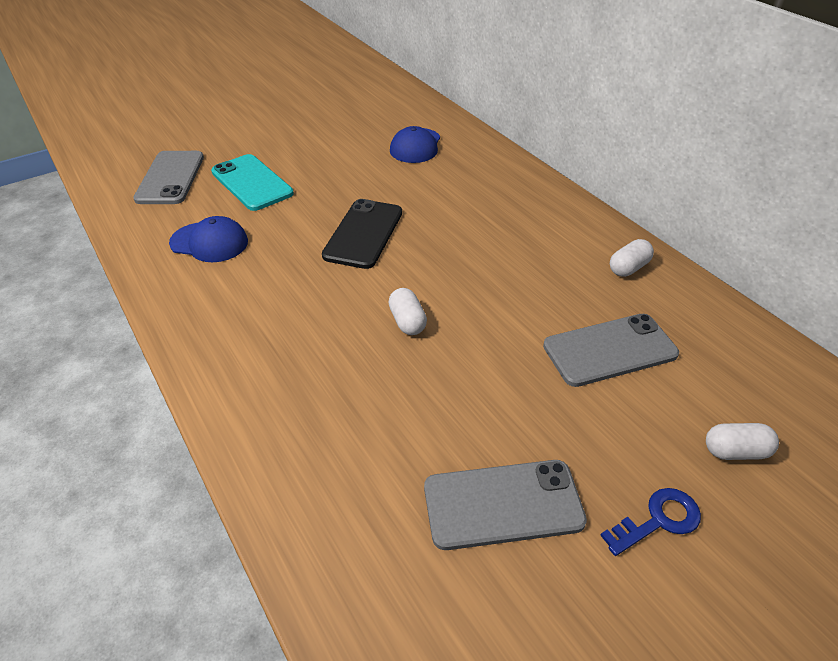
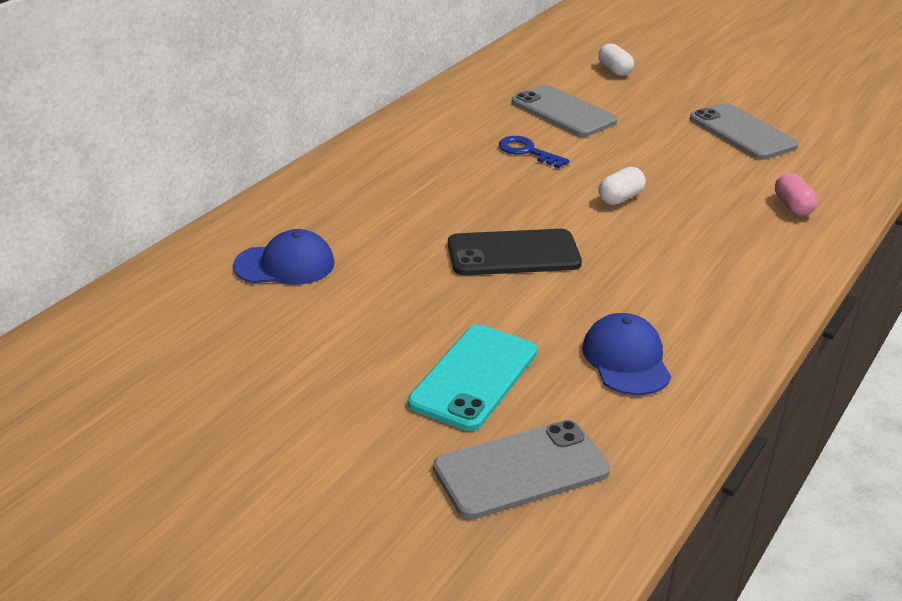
camera: 115 degrees left, 10 degrees down
blue key [600,488,701,556] -> blue key moved to [499,136,569,168]
white capsule [610,239,654,277] -> none
none -> pink capsule [775,173,818,216]

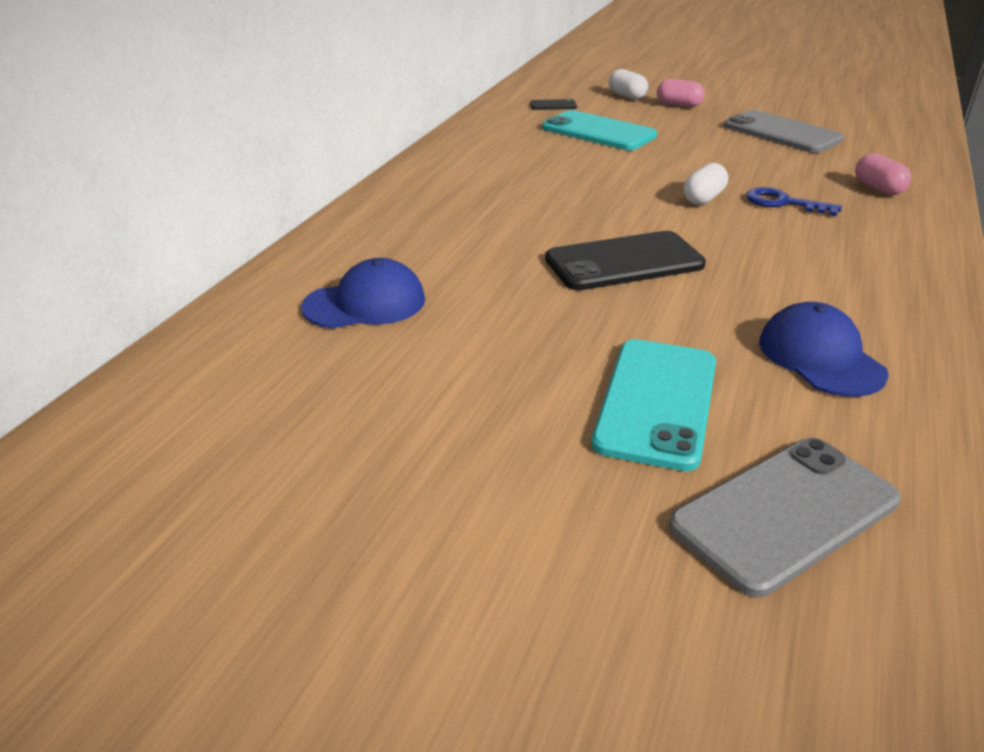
camera: 10 degrees left, 0 degrees up
blue key [499,136,569,168] -> blue key moved to [746,187,842,216]
grey phone [512,85,617,137] -> turquoise phone [542,110,657,150]
none -> black phone [530,99,577,110]
none -> pink capsule [657,79,705,107]

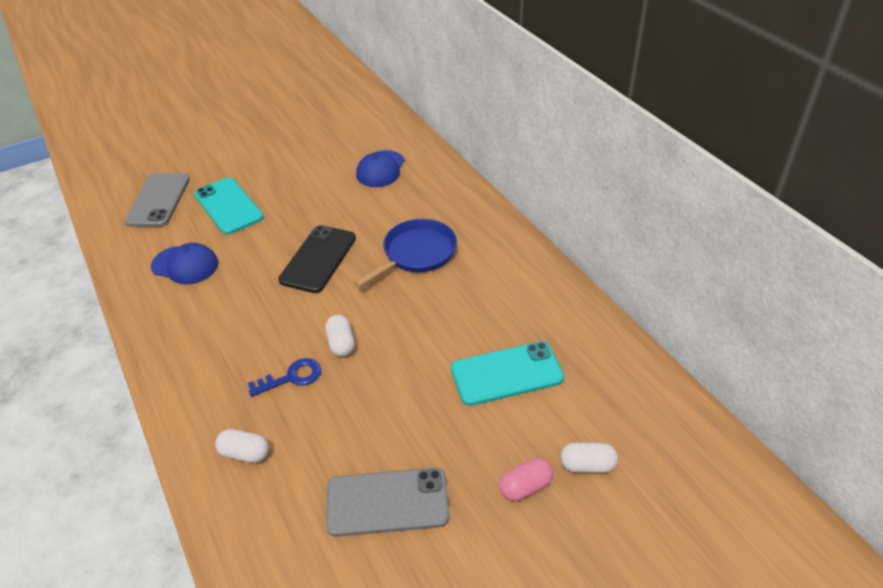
camera: 130 degrees right, 10 degrees up
black phone [530,99,577,110] -> none
pink capsule [855,153,911,195] -> white capsule [215,429,269,463]
none -> blue pan [354,219,457,287]

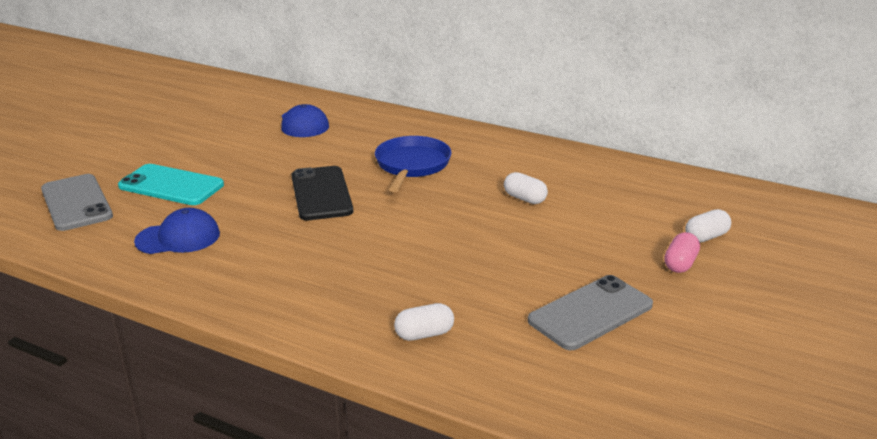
camera: 35 degrees left, 15 degrees down
blue key [248,358,321,397] -> none
white capsule [325,315,355,356] -> white capsule moved to [504,172,548,204]
turquoise phone [451,341,564,406] -> none

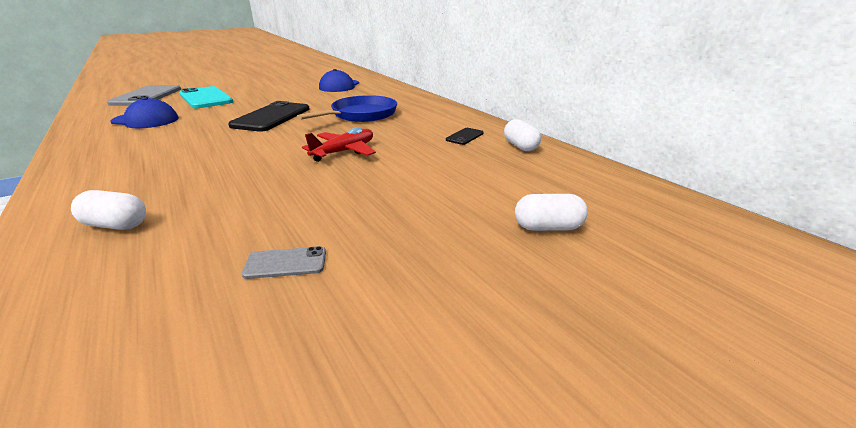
camera: 30 degrees right, 0 degrees up
white capsule [504,172,548,204] -> white capsule moved to [504,119,541,151]
grey phone [528,275,653,350] -> grey phone [242,246,326,279], size x0.46
pink capsule [664,232,700,273] -> none
none -> red plane [302,127,376,162]
none -> black phone [446,128,484,145]

